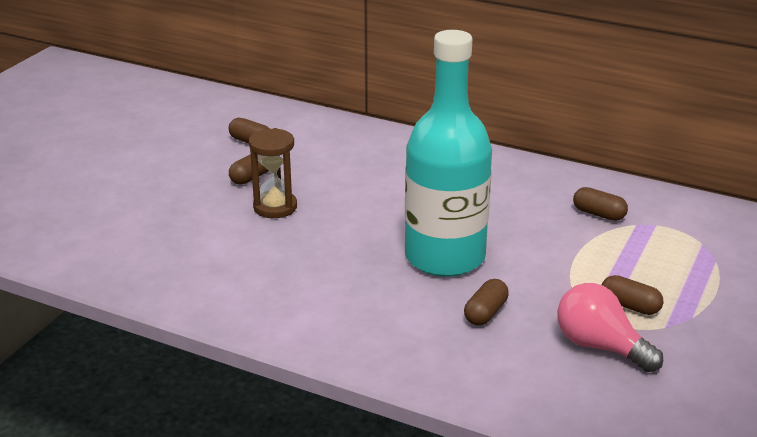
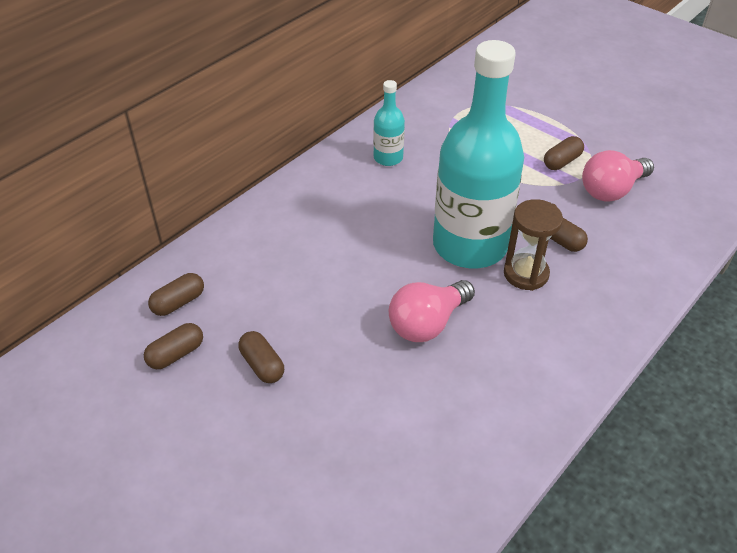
camera: 75 degrees left, 15 degrees up
brown hourglass [249,128,297,218] -> brown hourglass moved to [504,199,563,291]
brown capsule [573,187,628,221] -> brown capsule moved to [148,273,204,316]
none -> turquoise bottle [373,80,405,166]
none -> pink light bulb [389,280,475,342]

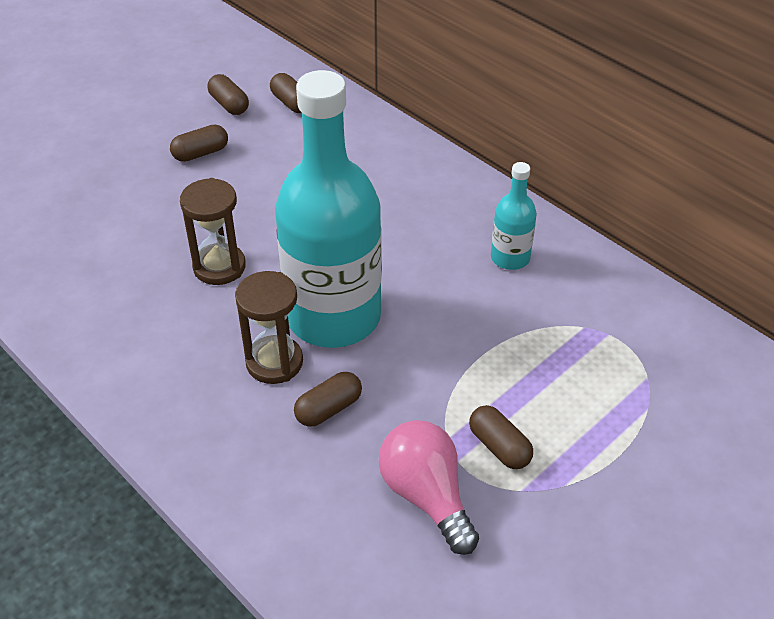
camera: 95 degrees right, 0 degrees up
pink light bulb [389,280,475,342] -> brown hourglass [180,178,246,285]

